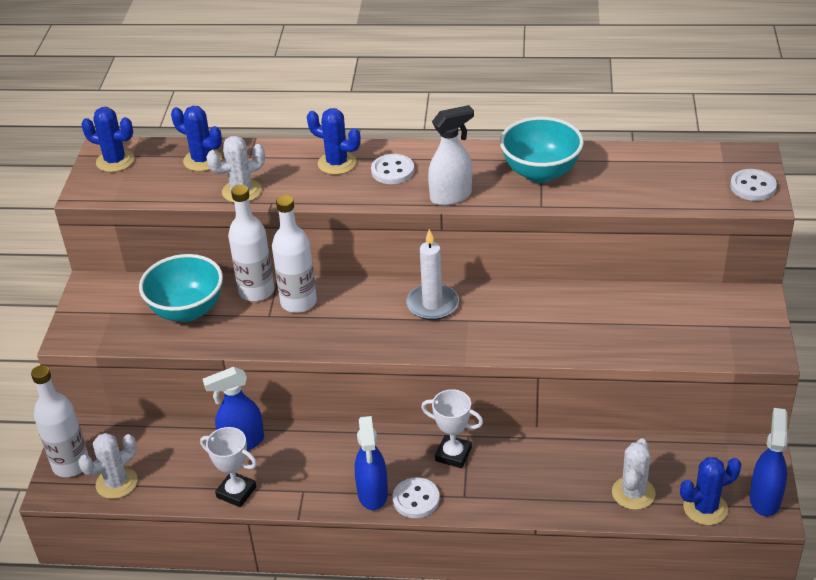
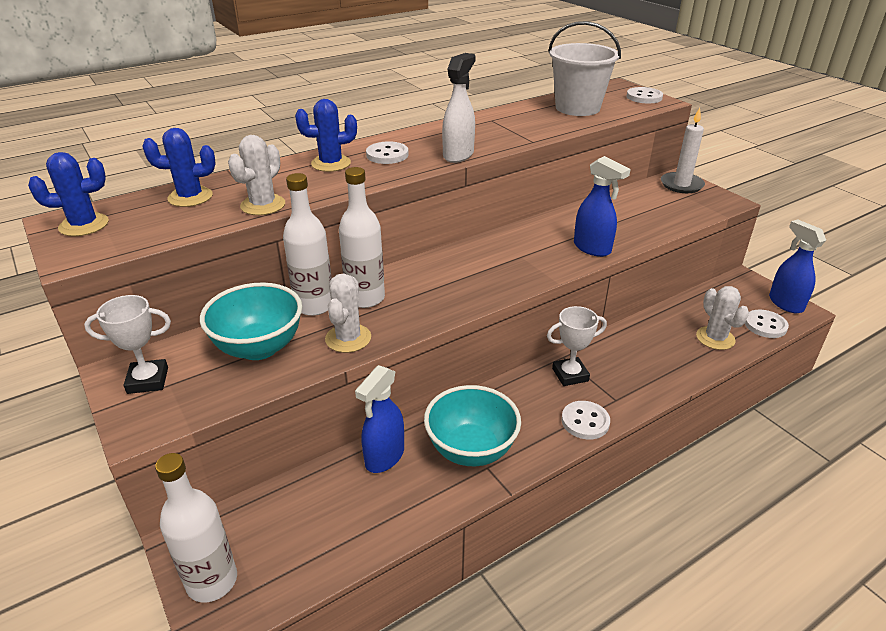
camera: 40 degrees left, 5 degrees down
white cactus [78,433,138,499] -> white cactus moved to [325,274,371,353]
white trophy [200,427,257,507] -> white trophy moved to [84,295,171,394]
blue spray bottle [355,416,388,510] -> blue spray bottle moved to [574,156,631,257]
white candle [406,229,459,320] -> white candle moved to [661,108,705,193]
turquoise bowl [500,117,584,183] -> turquoise bowl moved to [424,385,521,466]
blue cactus [680,457,741,525] -> white button [745,310,789,338]
none -> white bucket [548,21,621,116]

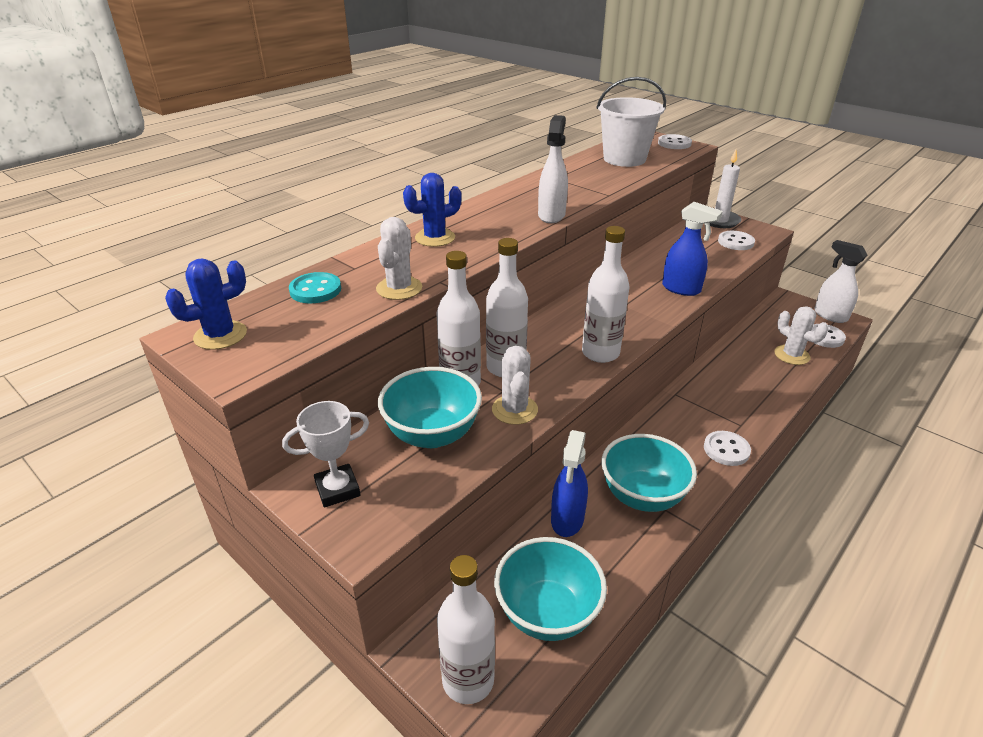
camera: 15 degrees left, 0 degrees up
blue cactus [142,128,216,207] -> turquoise button [289,272,341,304]
white button [366,141,409,164] -> white button moved to [718,231,755,250]
white trophy [547,306,607,386] -> none
blue spray bottle [769,220,826,313] -> white spray bottle [814,240,867,323]
none -> turquoise bowl [494,537,607,641]
none -> white bottle [582,226,630,363]

